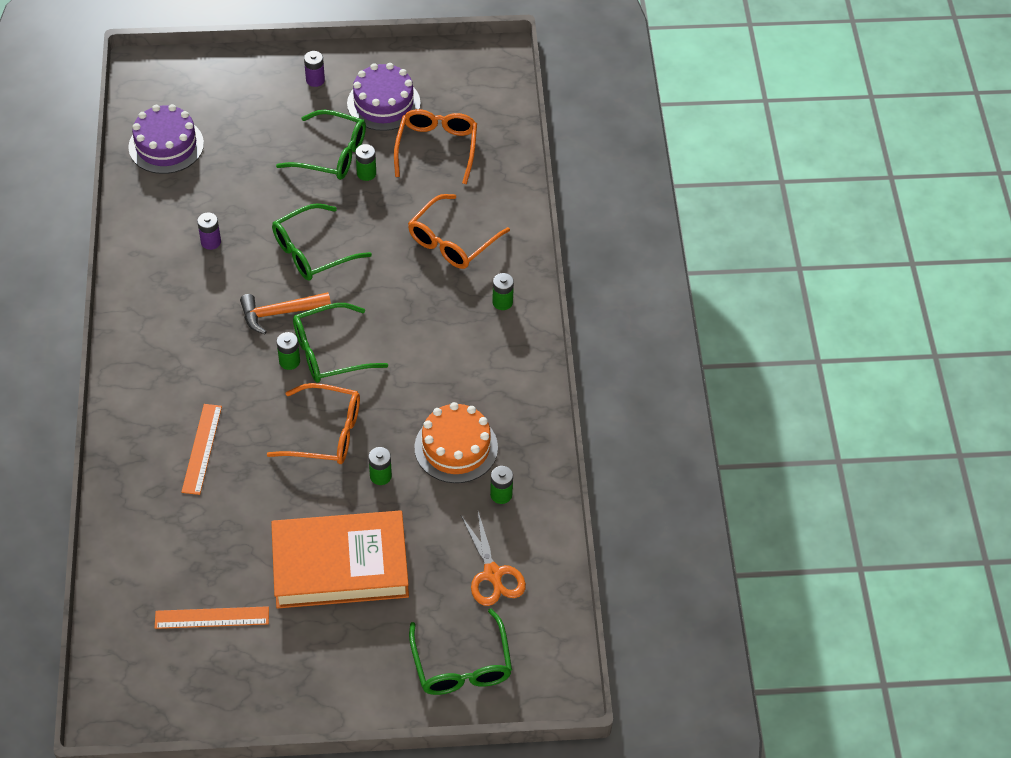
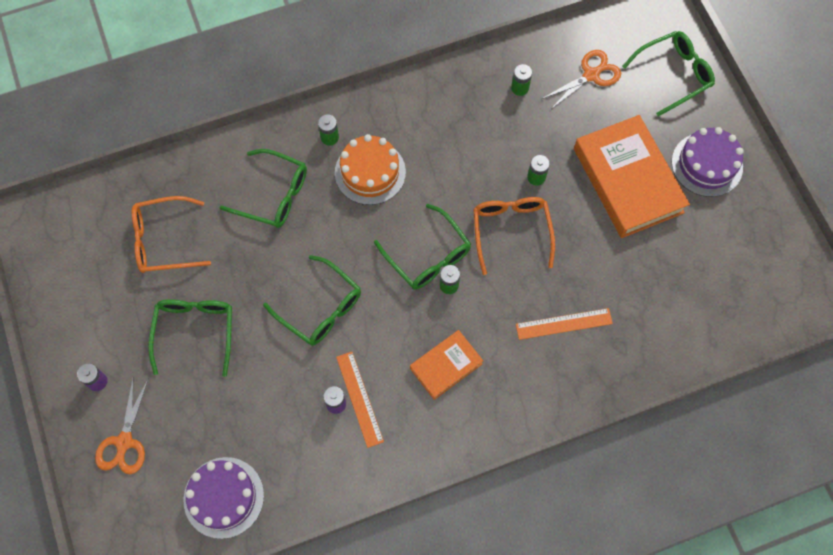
camera: 105 degrees left, 15 degrees up
orange ruler [155,606,269,629] -> orange ruler moved to [336,351,384,448]
orange hammer [240,292,331,334] -> none
purple cake [347,63,421,131] -> purple cake moved to [672,127,744,197]
green battery [355,144,376,181] -> none
orange glasses [408,194,510,269] -> green glasses [219,149,307,228]
orange cake [414,402,498,483] -> orange cake moved to [335,134,406,205]
none -> orange scissors [95,378,149,474]
none -> orange book [410,330,483,400]

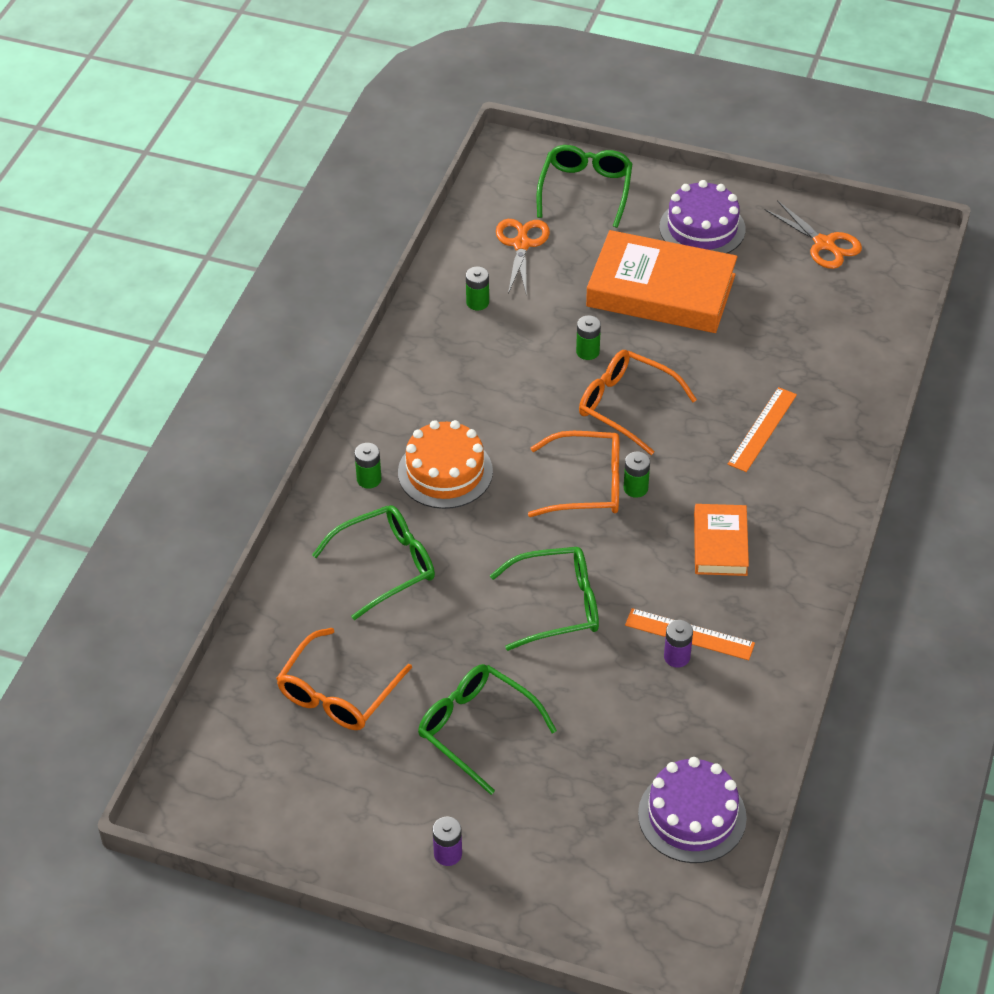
camera: 50 degrees left, 20 degrees down
orange scissors [95,378,149,474] -> orange scissors moved to [764,200,862,269]
green glasses [374,204,471,289] -> orange glasses [528,431,619,517]

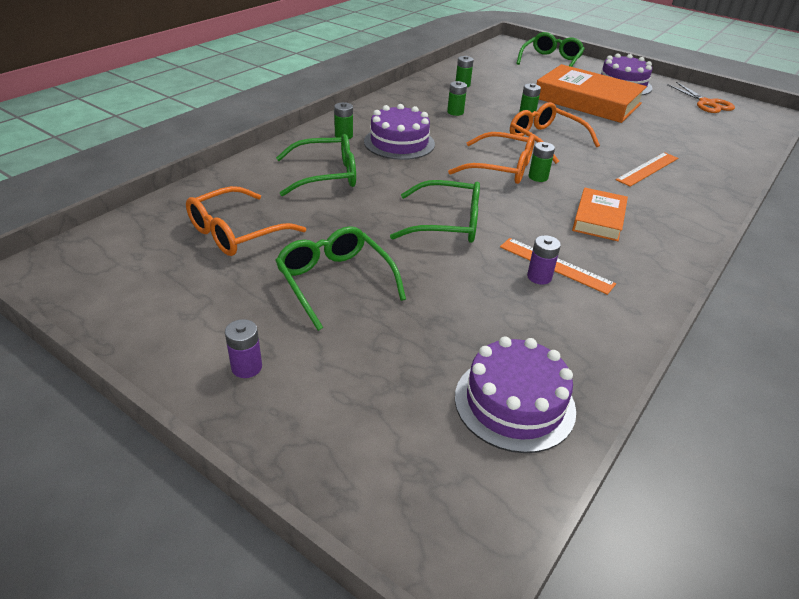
camera: 15 degrees right, 10 degrees down
orange cake [398,420,493,509] -> purple cake [364,104,435,160]
orange scissors [496,219,550,296] -> none
none -> green battery [447,81,467,116]

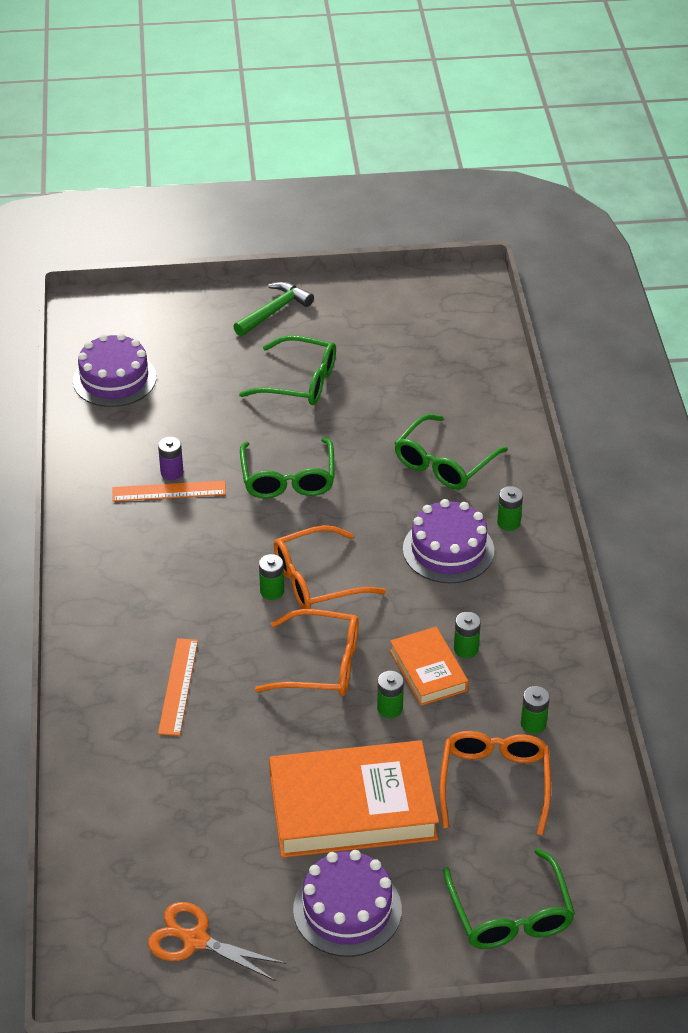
camera: 140 degrees right, 5 degrees up
orange glasses [186,186,306,256] -> orange glasses moved to [439,731,551,835]
purple battery [225,319,262,378] -> green hammer [233,282,314,336]
green glasses [390,180,480,243] -> green glasses turned 60 degrees counterclockwise [240,438,335,498]
orange book [572,188,628,241] -> orange book moved to [390,627,469,706]

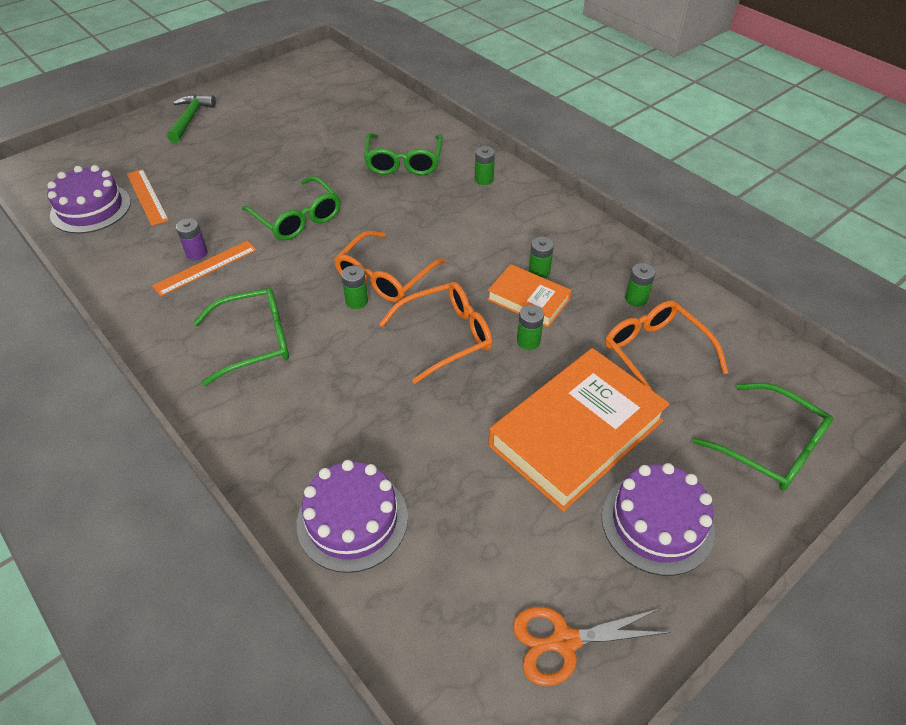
camera: 35 degrees left, 5 degrees up
orange ruler [158,638,198,736] -> orange ruler moved to [127,169,169,226]
green glasses [239,335,336,405] -> green glasses moved to [193,288,289,386]
purple cake [403,499,494,583] -> purple cake moved to [297,460,408,573]

